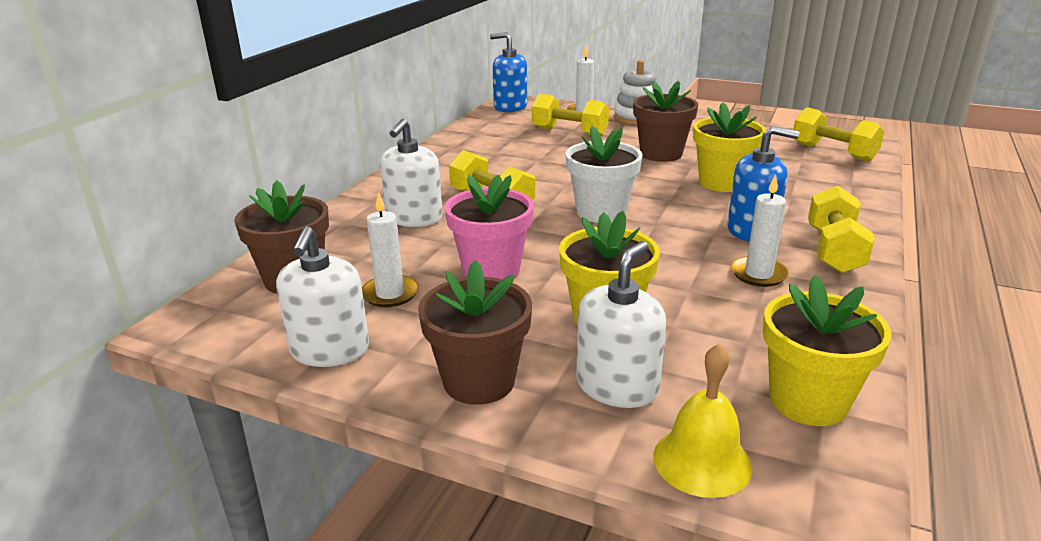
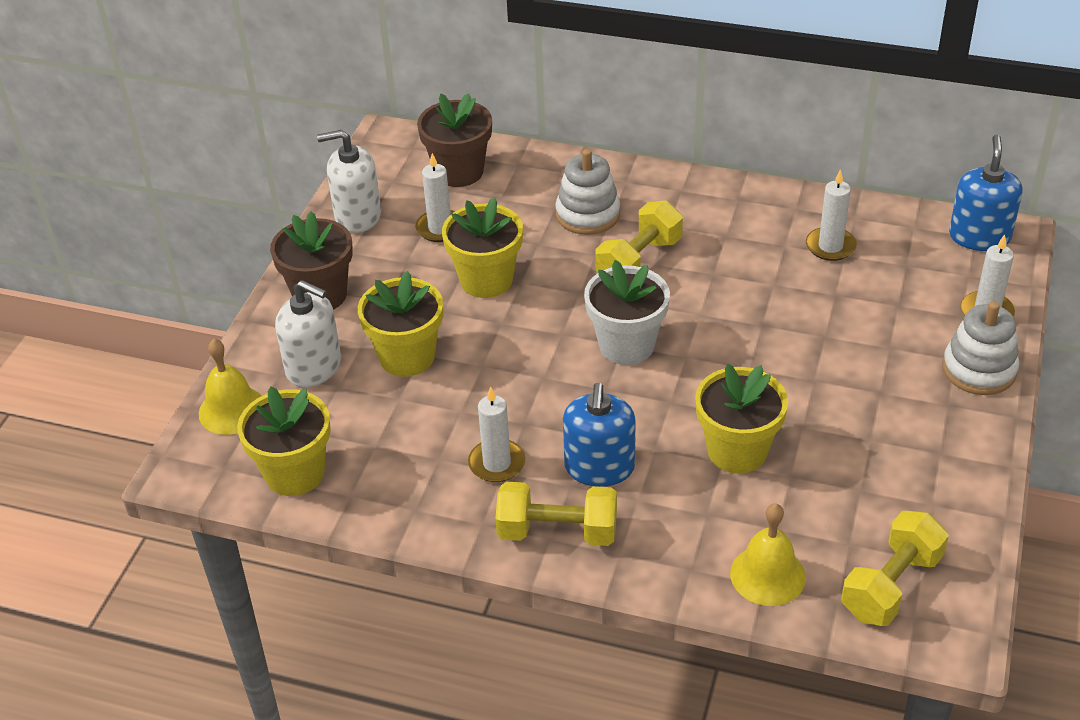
camera: 85 degrees right, 15 degrees up
white soap dispenser [380,119,442,227] -> white stacking toy [555,149,620,235]
pink flower pot [444,175,534,280] -> yellow flower pot [442,198,523,298]
yellow dumbbell [532,93,609,136] -> none
brown flower pot [633,81,698,162] -> none
none -> yellow bell [730,503,806,606]
none -> white candle [806,169,857,261]

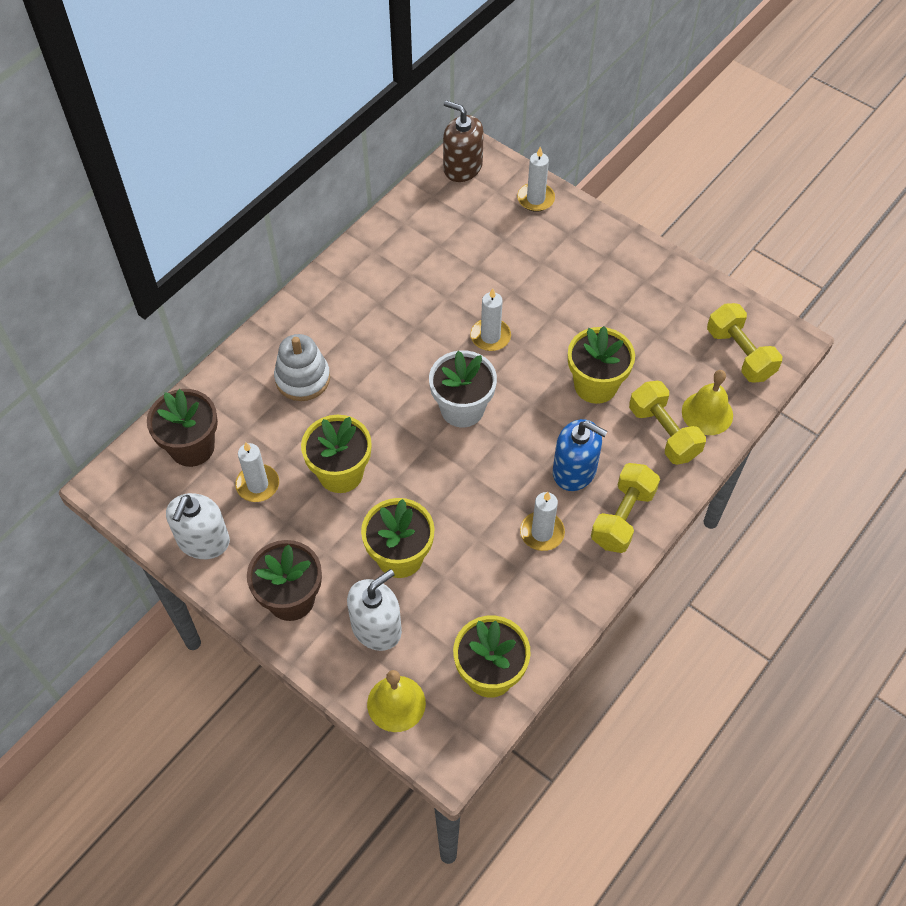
camera: 70 degrees left, 15 degrees up
yellow dumbbell [595,200,683,272] -> yellow dumbbell moved to [629,381,706,465]
white candle [806,169,857,261] -> white candle moved to [470,288,511,351]
white stacking toy [943,302,1019,395] -> none
blue soap dispenser [949,135,1023,251] -> brown soap dispenser [443,100,484,182]

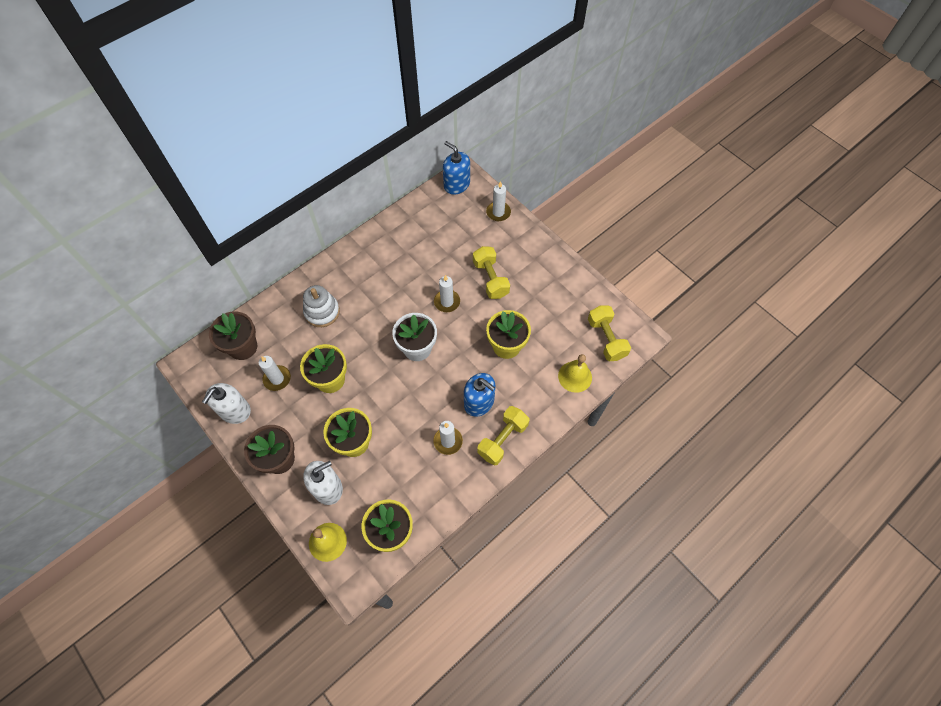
camera: 10 degrees right, 5 degrees up
brown soap dispenser [443,100,484,182] -> blue soap dispenser [443,141,470,195]
yellow dumbbell [629,381,706,465] -> yellow dumbbell moved to [473,246,510,299]

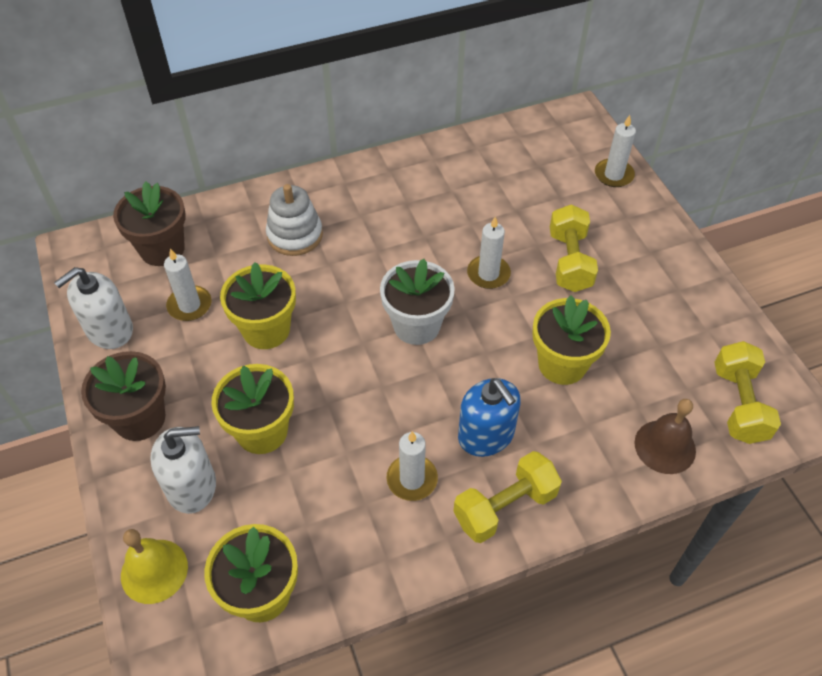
camera: 20 degrees right, 10 degrees down
blue soap dispenser [443,141,470,195] -> none
yellow bell [558,354,592,393] -> brown bell [634,399,696,474]

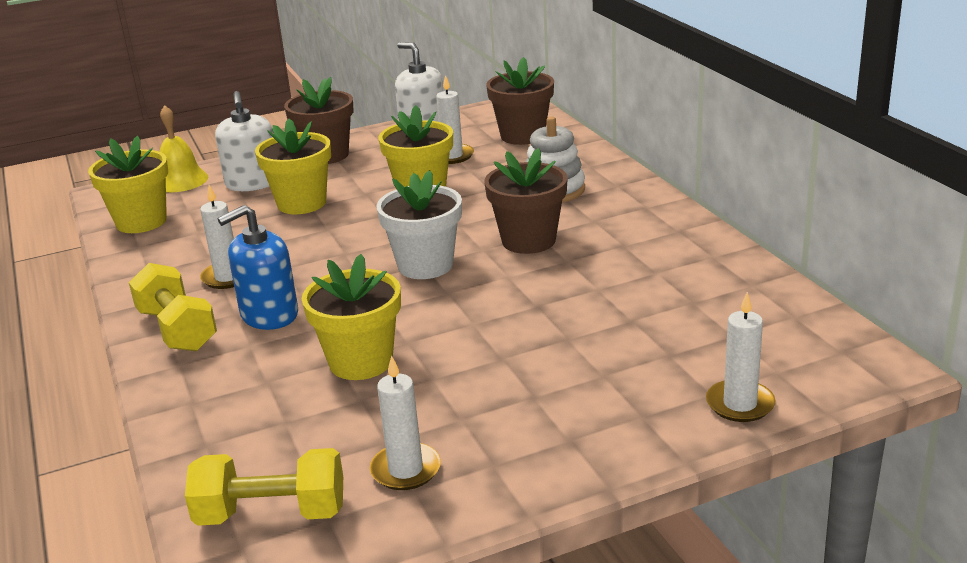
camera: 90 degrees right, 25 degrees down
white candle [467,216,511,289] -> white candle moved to [369,355,441,490]
yellow dumbbell [550,204,598,292] -> none
brown bell [634,399,696,474] -> none
none -> brown flower pot [484,148,568,254]

